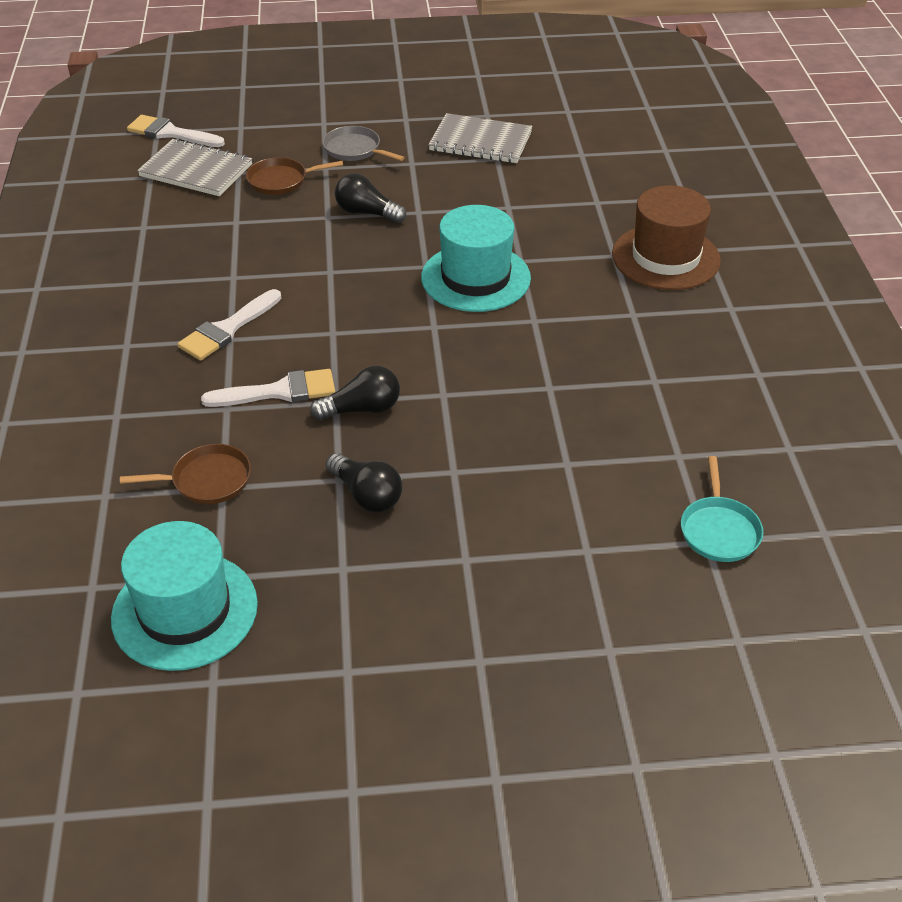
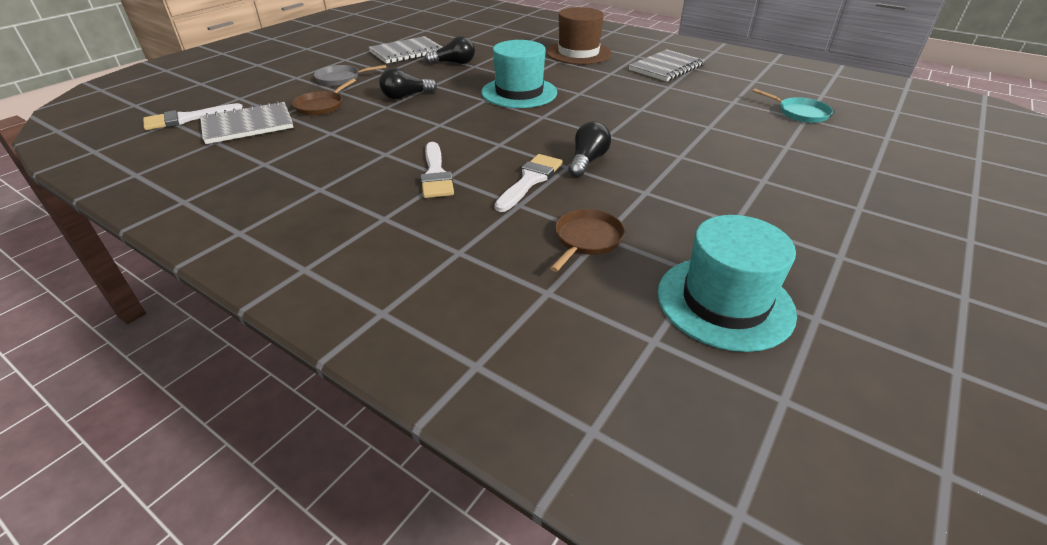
camera: 50 degrees left, 5 degrees down
black light bulb [326,453,402,513] -> black light bulb moved to [425,36,475,64]
none -> grey notebook [629,49,705,82]

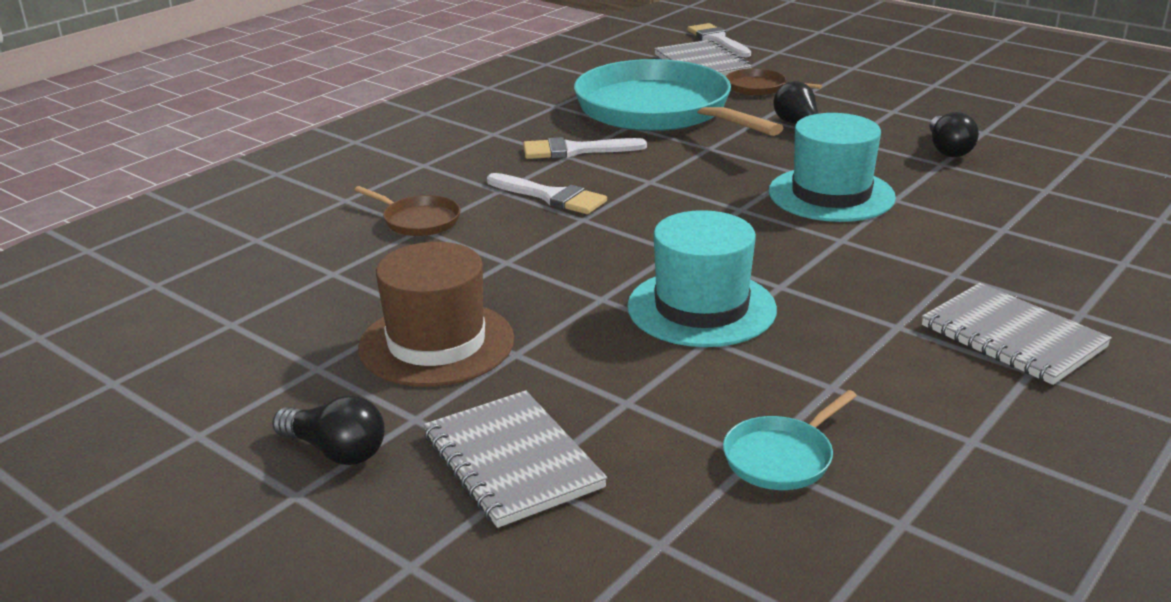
camera: 95 degrees right, 10 degrees down
grey pan [314,65,386,86] -> none
grey notebook [368,36,442,64] -> grey notebook moved to [423,390,607,528]
brown hat [546,7,612,64] -> brown hat moved to [358,242,514,387]
black light bulb [569,121,611,177] -> black light bulb moved to [272,395,385,465]
turquoise hat [658,215,797,352] -> turquoise hat moved to [627,210,777,347]
none -> turquoise pan [574,59,784,136]

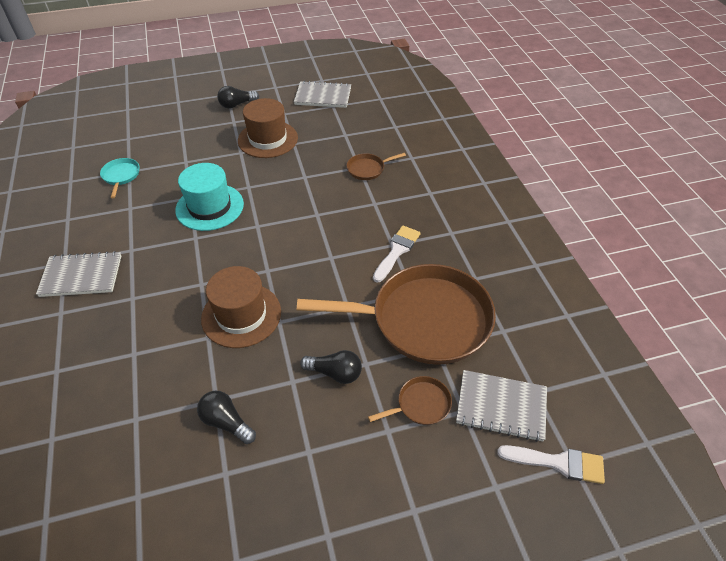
camera: 125 degrees right, 20 degrees up
grey notebook [423,390,607,528] -> grey notebook moved to [294,81,351,108]
white brush [487,173,607,214] -> none
turquoise pan [574,59,784,136] -> brown pan [297,264,496,365]
turquoise hat [769,113,896,222] -> brown hat [201,266,281,348]

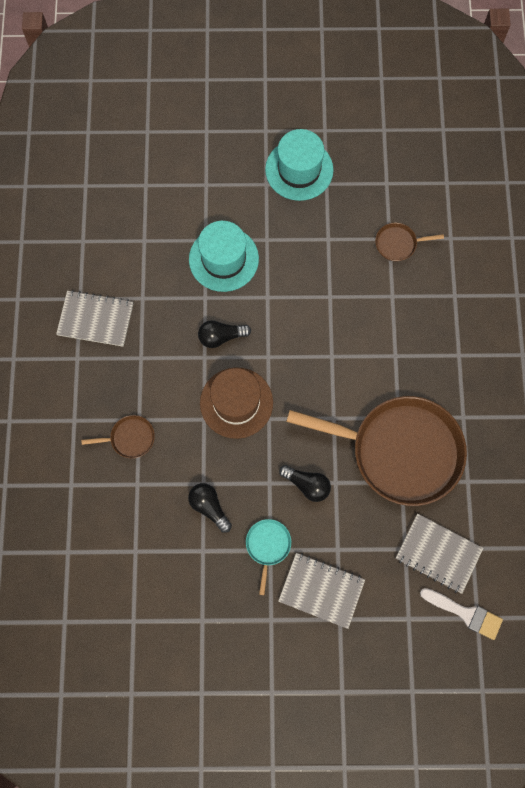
camera: 15 degrees right, 25 degrees up
turquoise pan [100,158,139,198] -> turquoise pan moved to [246,519,291,595]
black light bulb [217,86,259,109] -> black light bulb moved to [198,320,251,348]
brown hat [238,98,298,158] -> turquoise hat [265,129,333,201]
grey notebook [294,81,351,108] -> grey notebook moved to [278,553,365,629]
brown pan [368,376,452,425] -> brown pan moved to [81,415,155,458]
white brush [373,225,420,282] -> none

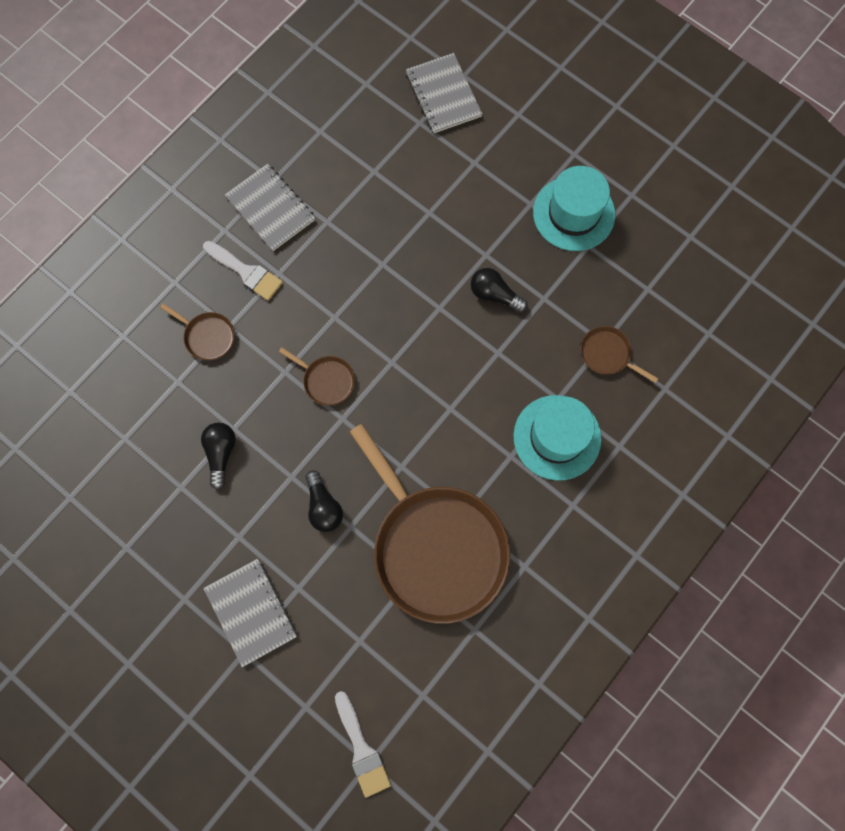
camera: 40 degrees right, 0 degrees up
turquoise hat [189,221,259,292] -> turquoise hat moved to [514,395,601,481]
black light bulb [198,320,251,348] -> black light bulb moved to [471,268,528,313]
brown hat [200,367,273,439] -> brown pan [279,347,355,405]
turquoise pan [246,519,291,595] -> none
grey notebook [396,514,483,594] -> grey notebook moved to [406,53,482,133]
none -> white brush [203,241,283,301]

